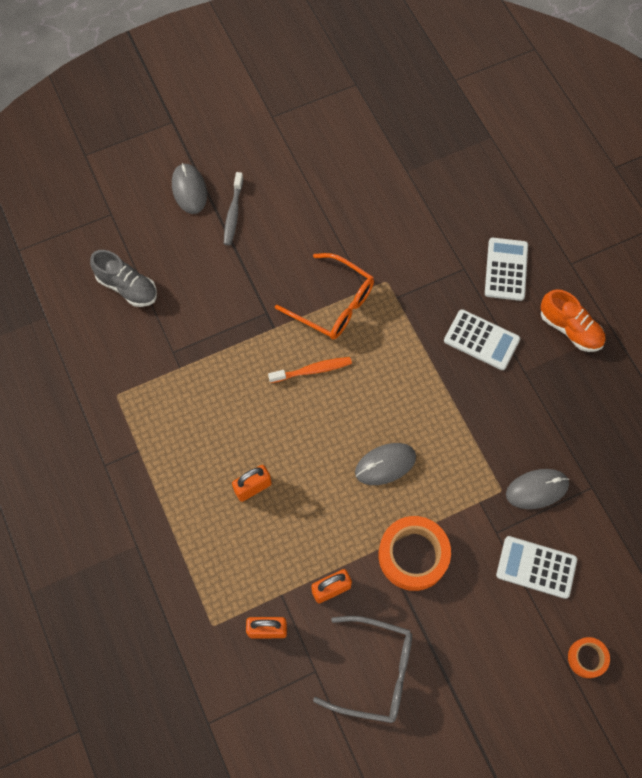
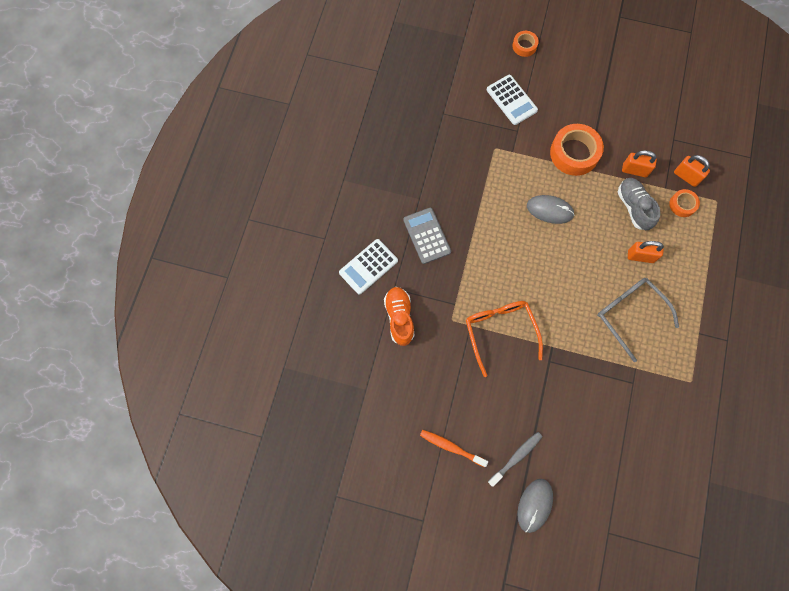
camera: 140 degrees left, 5 degrees up
grey shoe [90,250,157,307] -> grey shoe moved to [618,178,661,230]
orange toothbrush [268,357,352,383] -> orange toothbrush moved to [420,430,488,467]
grey glasses [313,616,412,723] -> grey glasses moved to [597,278,679,362]
white calculator [444,309,520,370] -> grey calculator [403,208,451,264]
grey mouse [506,469,569,509] -> none
orange shoe [541,289,605,352] -> orange shoe moved to [384,287,415,346]
none -> orange tape [669,189,700,217]

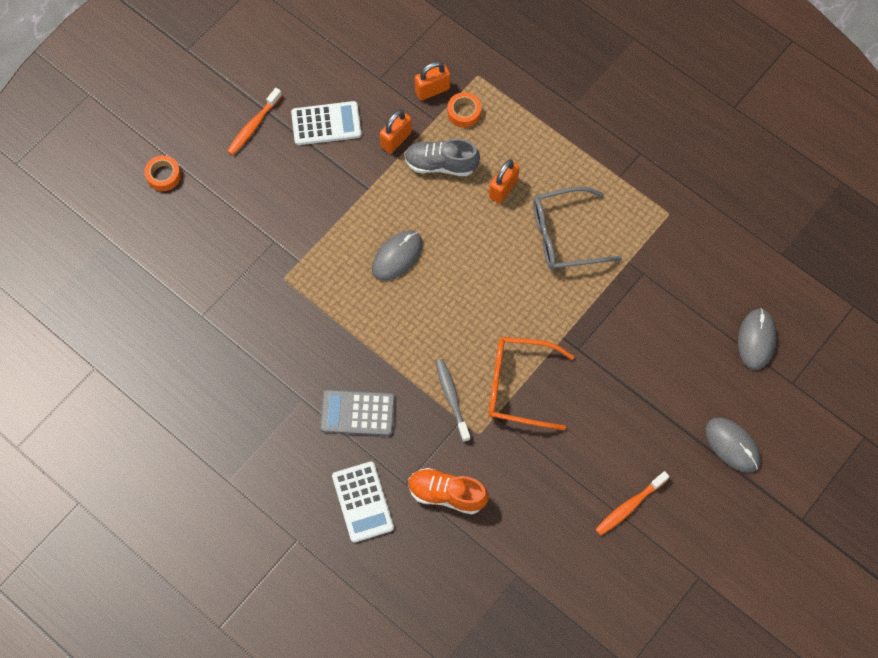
camera: 65 degrees left, 5 degrees down
white calculator [487,75,538,125] -> white calculator moved to [291,101,362,145]
grey toothbrush [488,432,543,487] -> grey toothbrush moved to [436,359,471,442]
orange tape [550,124,604,176] -> none
none -> orange toothbrush [227,88,282,155]
none -> grey mouse [738,308,777,370]

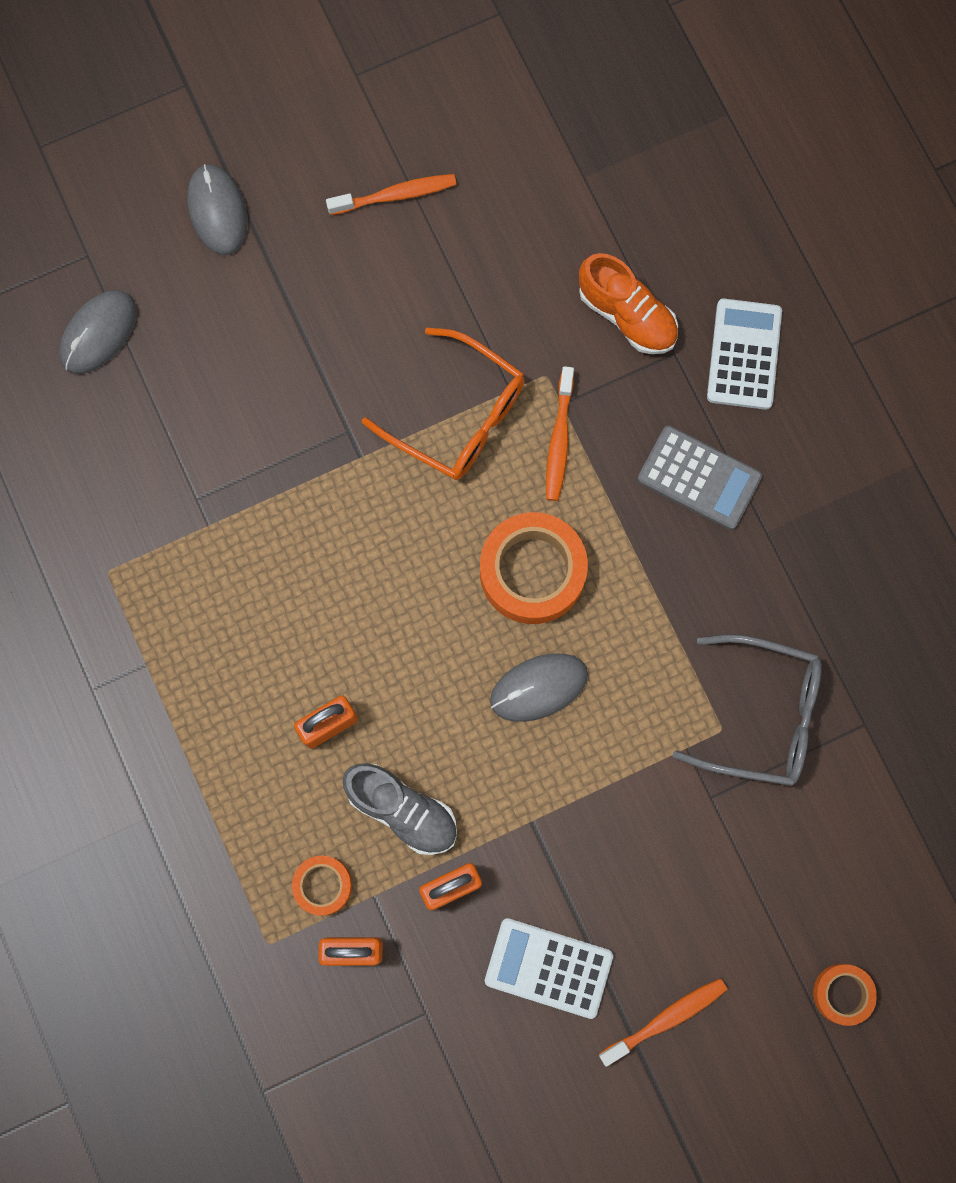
camera: 155 degrees left, 10 degrees up
grey toothbrush [436,359,471,442] -> orange toothbrush [546,366,574,501]
grey glasses [533,186,622,270] -> grey glasses moved to [673,634,822,786]
none -> orange tape [480,512,588,624]

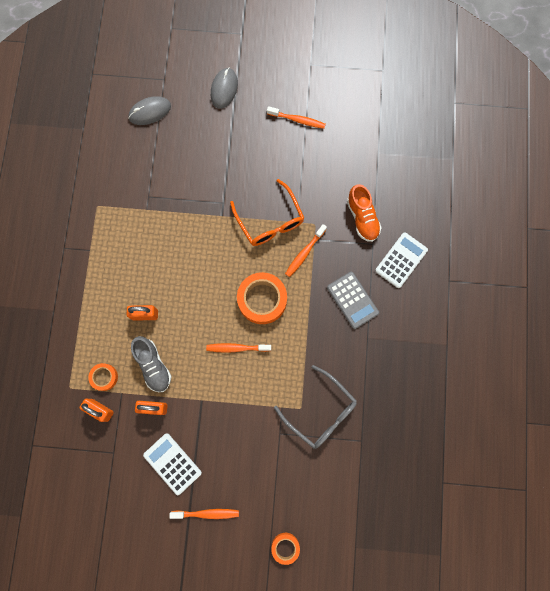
camera: 30 degrees right, 0 degrees up
grey mouse [490,653,588,722] -> orange toothbrush [206,343,271,353]

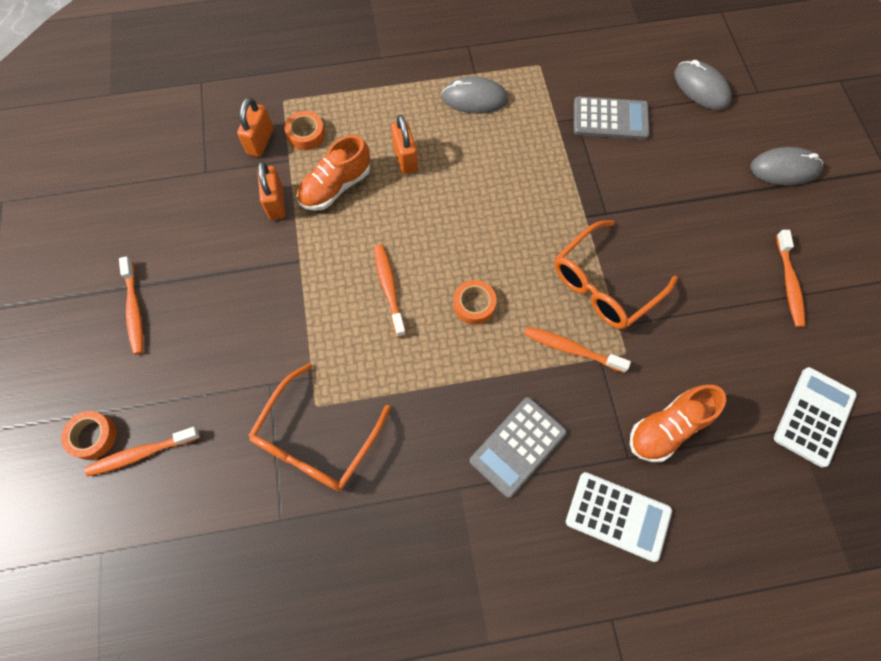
camera: 75 degrees right, 10 degrees down
grey shoe [131,336,172,392] -> orange shoe [296,135,370,211]
white calculator [143,433,202,495] -> white calculator moved to [774,367,857,467]
orange tape [237,272,287,324] -> orange tape [453,280,497,325], size x0.53
grey glasses [274,365,357,449] -> orange glasses [248,363,391,491]
none -> orange toothbrush [85,427,200,477]
none -> grey mouse [442,77,508,114]
none -> grey calculator [574,96,650,140]

